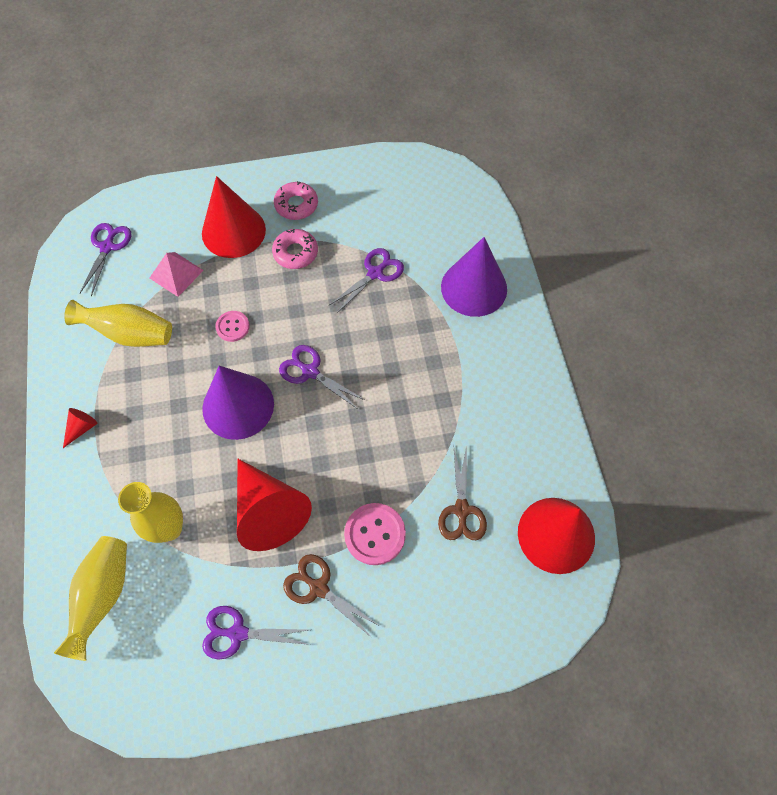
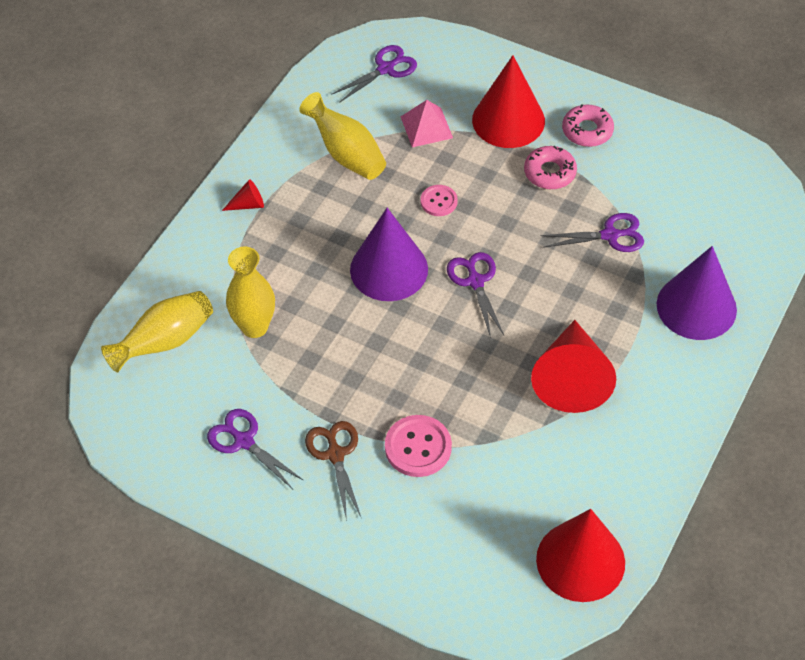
camera: 40 degrees right, 10 degrees down
red cone [237,459,312,551] -> red cone moved to [531,320,616,413]
brown scissors [438,445,487,540] -> none

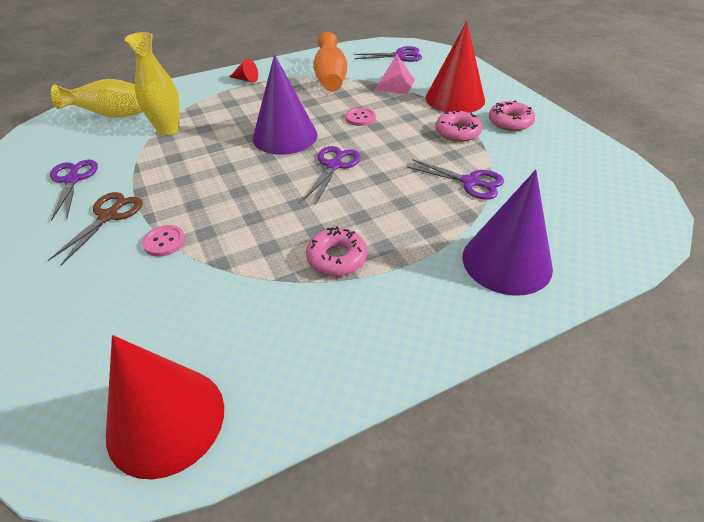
camera: 35 degrees right, 10 degrees down
yellow vase [299,92,386,180] -> orange vase [313,32,347,92]
pink button [385,415,452,477] -> pink button [142,225,185,257], size x0.62
red cone [531,320,616,413] -> pink donut [306,226,367,276]

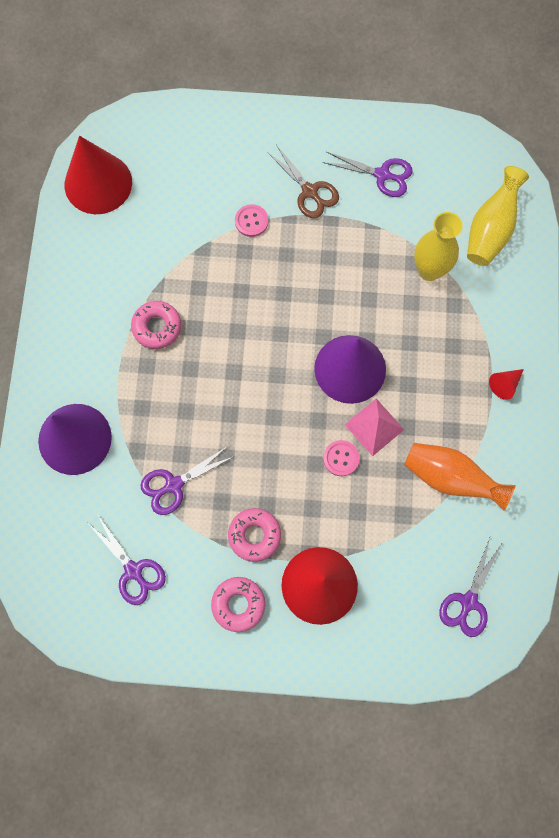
camera: 120 degrees right, 30 degrees up
purple scissors [303,146,361,203] -> purple scissors moved to [89,515,166,605]
pink pyramid [375,54,415,95] -> pink pyramid moved to [344,398,404,456]

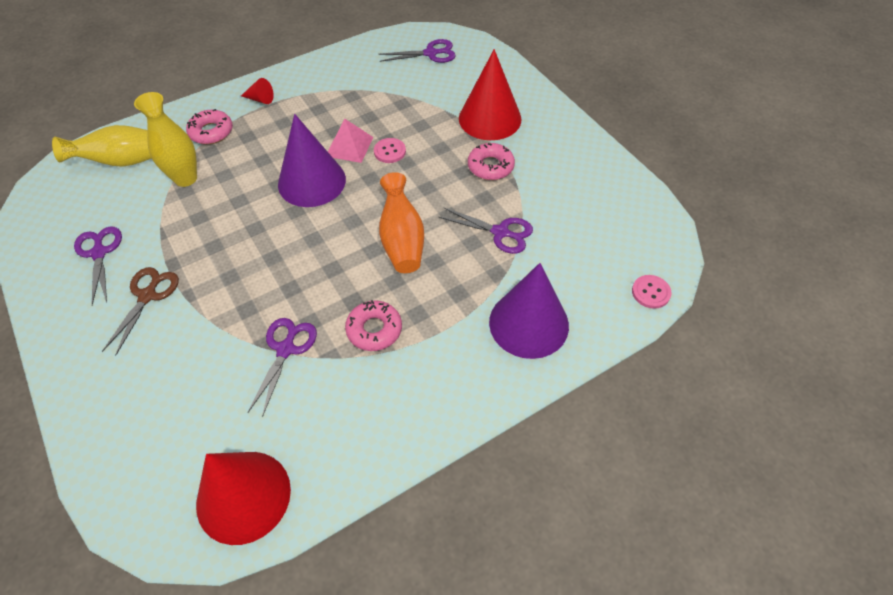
camera: 125 degrees left, 20 degrees down
purple scissors [89,515,166,605] -> purple scissors moved to [248,318,317,417]
pink donut [211,577,265,632] -> pink donut moved to [186,109,233,144]
pink button [235,204,268,237] -> pink button moved to [632,275,671,309]
orange vase [404,443,516,511] -> orange vase moved to [379,172,424,273]

